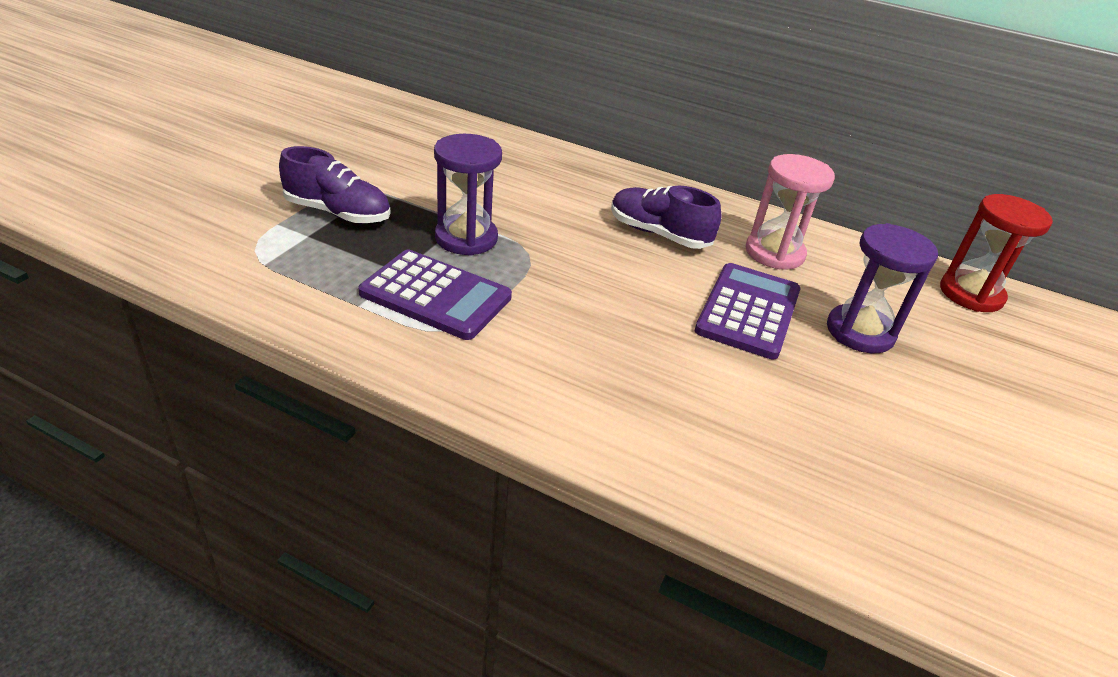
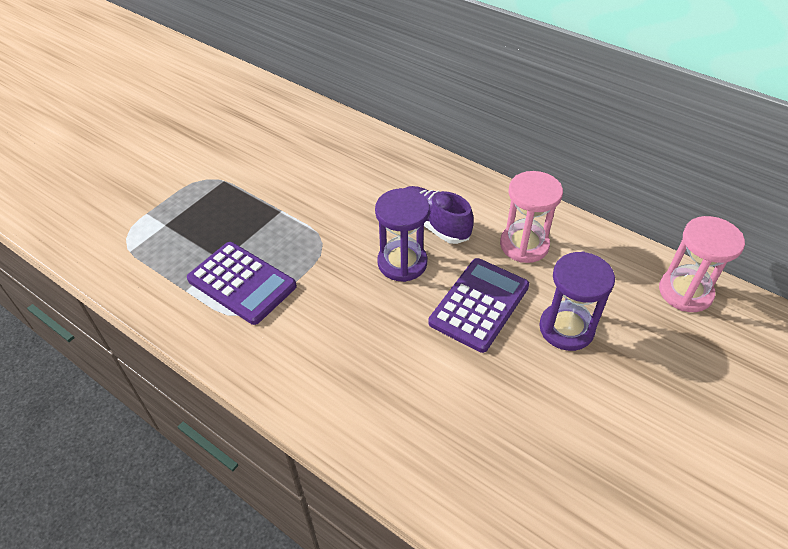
camera: 15 degrees right, 10 degrees up
purple shoe [279,146,391,224] -> none
purple hourglass [434,134,502,256] -> purple hourglass moved to [375,188,430,282]
red hourglass [940,194,1053,312] -> pink hourglass [659,216,745,312]

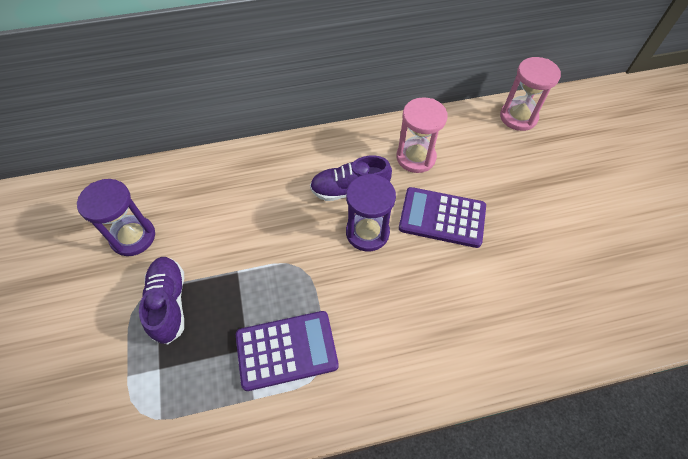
camera: 50 degrees left, 10 degrees up
purple calculator [428,258,529,353] -> purple calculator turned 60 degrees counterclockwise [399,187,486,248]
purple hourglass [539,252,615,351] -> purple hourglass moved to [77,179,155,256]
none -> purple shoe [139,257,184,345]

